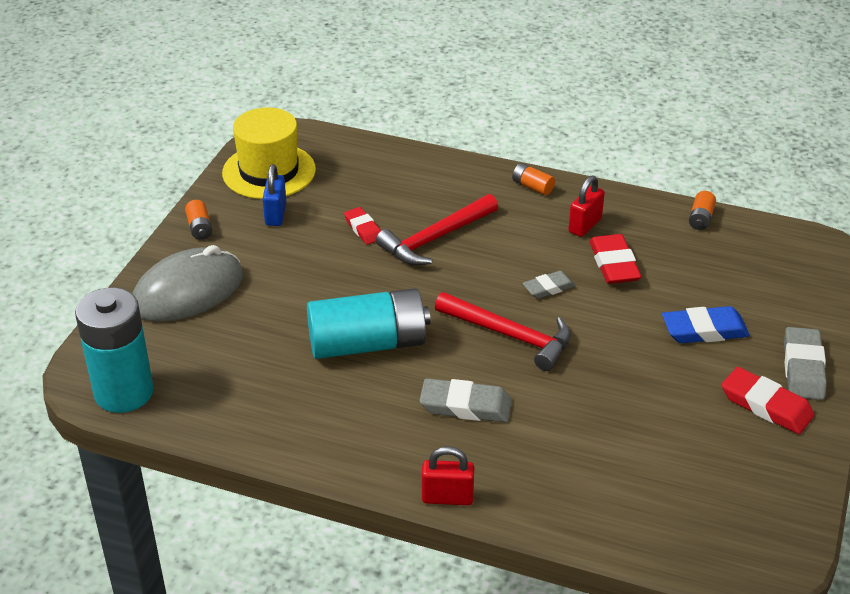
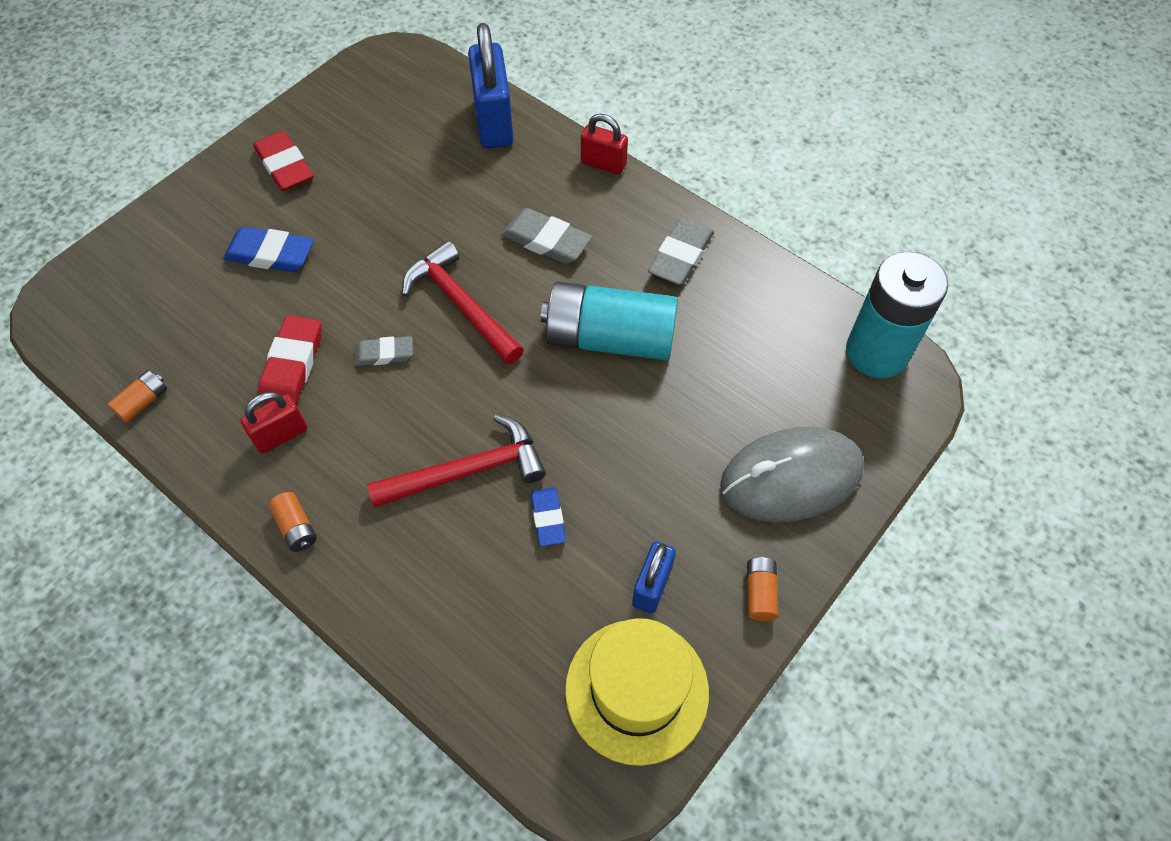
camera: 160 degrees left, 20 degrees up
red eraser [344,207,381,245] -> blue eraser [531,487,566,546]
grey eraser [784,327,827,400] -> grey eraser moved to [648,218,714,285]
none -> blue padlock [468,23,514,149]

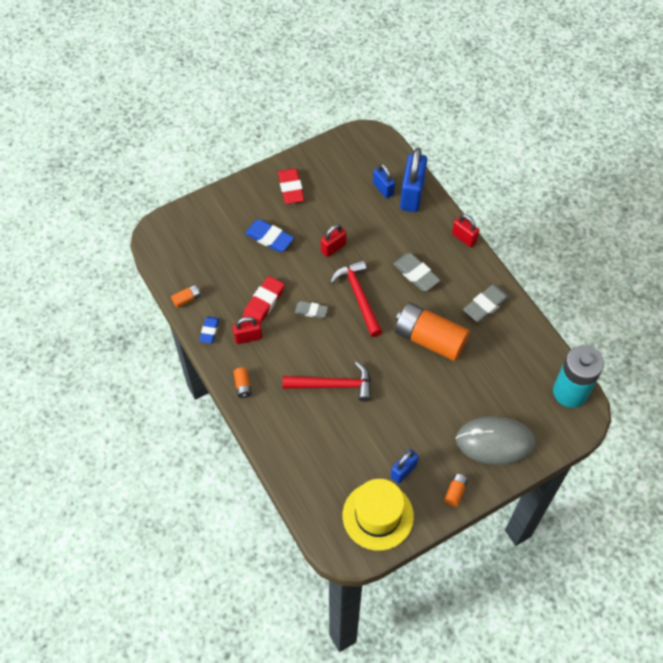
camera: 20 degrees right, 0 degrees up
blue eraser [531,487,566,546] -> blue eraser moved to [199,317,219,344]
turquoise battery [541,281,678,361] -> orange battery [395,302,470,361]
none -> red padlock [321,224,346,257]
none -> blue padlock [373,164,395,199]

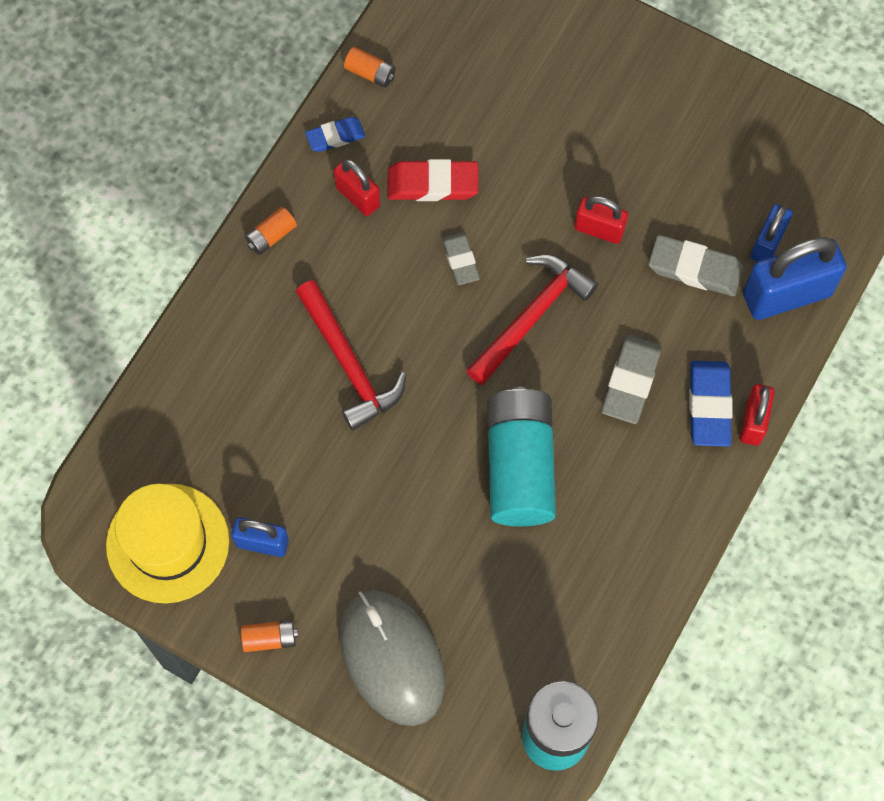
camera: 60 degrees right, 10 degrees up
blue eraser [245,219,294,252] -> blue eraser moved to [689,361,733,447]
red eraser [278,168,305,204] -> none
orange battery [395,302,470,361] -> turquoise battery [487,387,556,526]
grey eraser [463,284,510,322] -> grey eraser moved to [648,235,744,296]

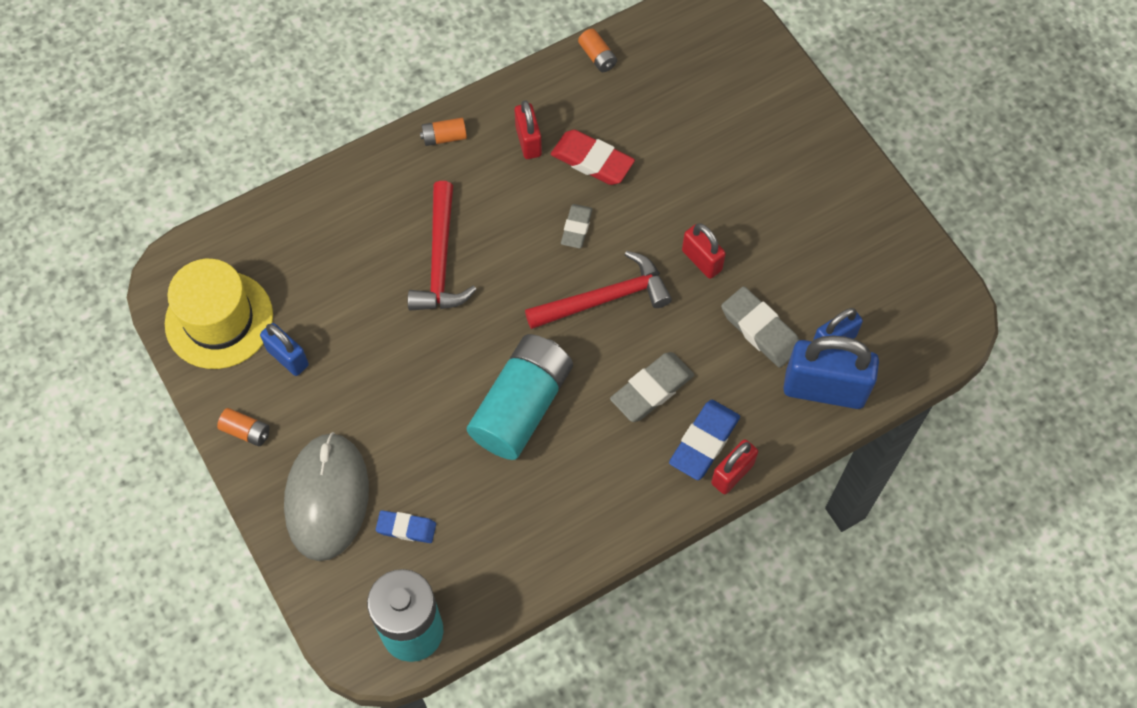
camera: 30 degrees right, 5 degrees down
blue eraser [305,117,365,152] -> blue eraser moved to [376,510,436,543]

